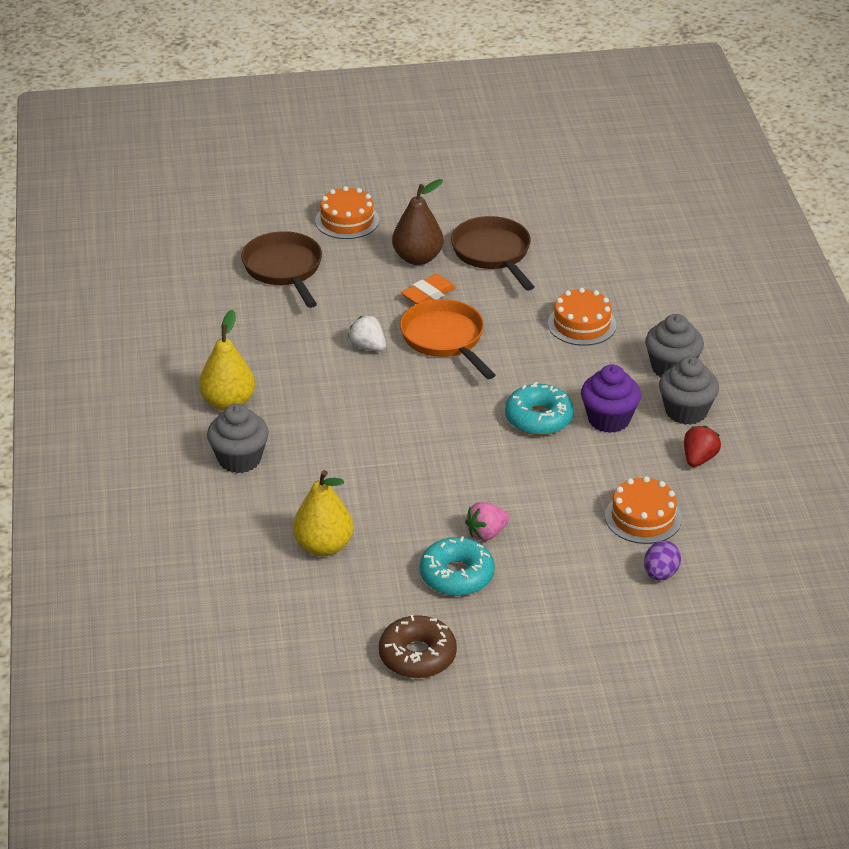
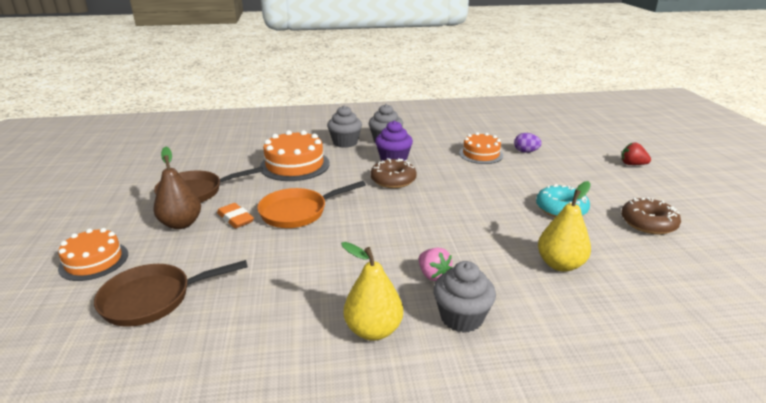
camera: 90 degrees left, 10 degrees down
white strawberry [348,315,386,352] -> none
pink strawberry [465,502,510,541] -> pink strawberry moved to [419,248,453,281]
turquoise donut [505,382,574,435] -> brown donut [370,158,417,188]
orange cake [548,288,616,346] -> orange cake [260,130,330,181], size x1.52
red strawberry [684,426,721,467] -> red strawberry moved to [621,143,651,165]

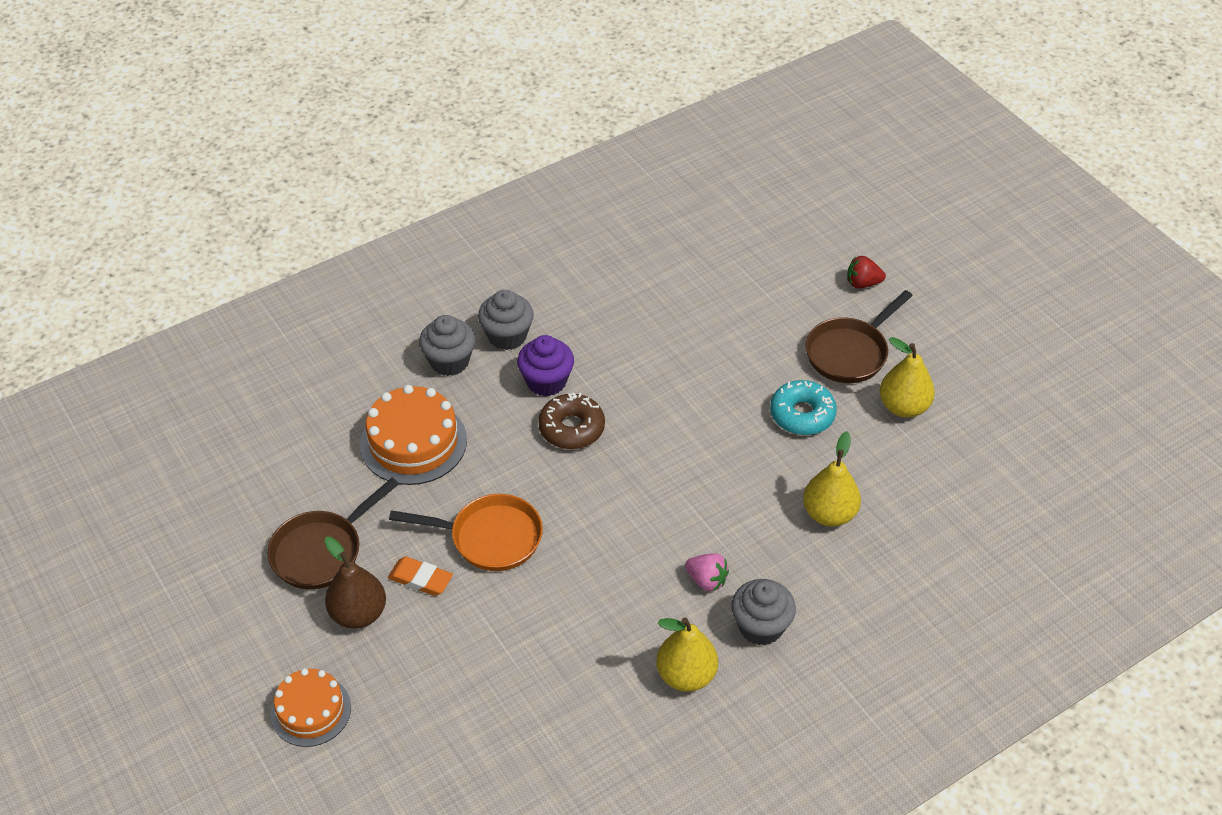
camera: 25 degrees left, 20 degrees up
brown pan [94,260,248,327] -> brown pan moved to [806,290,913,383]
orange pan [257,181,366,228] -> orange pan turned 120 degrees counterclockwise [389,494,543,571]
orange cake [459,132,503,164] -> none
purple egg [514,133,542,153] -> none
brown donut [621,198,681,235] -> yellow pear [880,337,935,418]

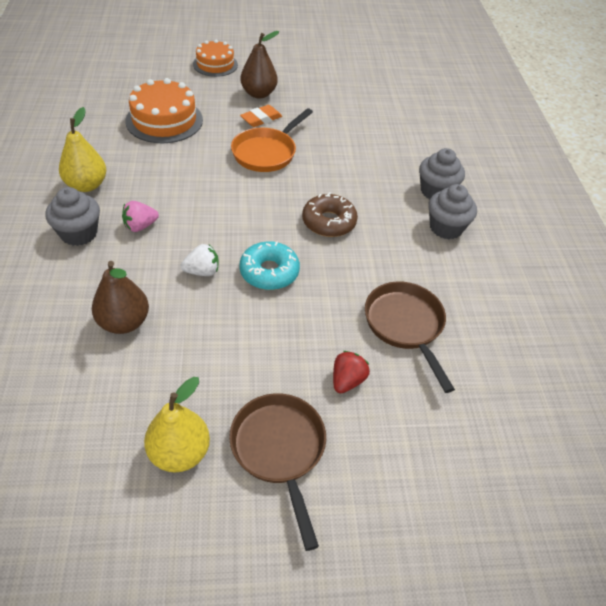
camera: 115 degrees right, 0 degrees up
brown pan [267,478,399,590] -> brown pan moved to [365,282,455,393]
orange cake [360,385,467,485] -> orange cake moved to [125,78,203,143]
purple cupcake [517,335,574,396] -> none
turquoise donut [770,380,837,435] -> turquoise donut moved to [240,241,300,290]
yellow pear [803,431,861,527] -> brown pear [92,261,149,334]
red strawberry [847,256,886,288] -> red strawberry moved to [333,351,370,393]
none -> white strawberry [181,244,219,276]

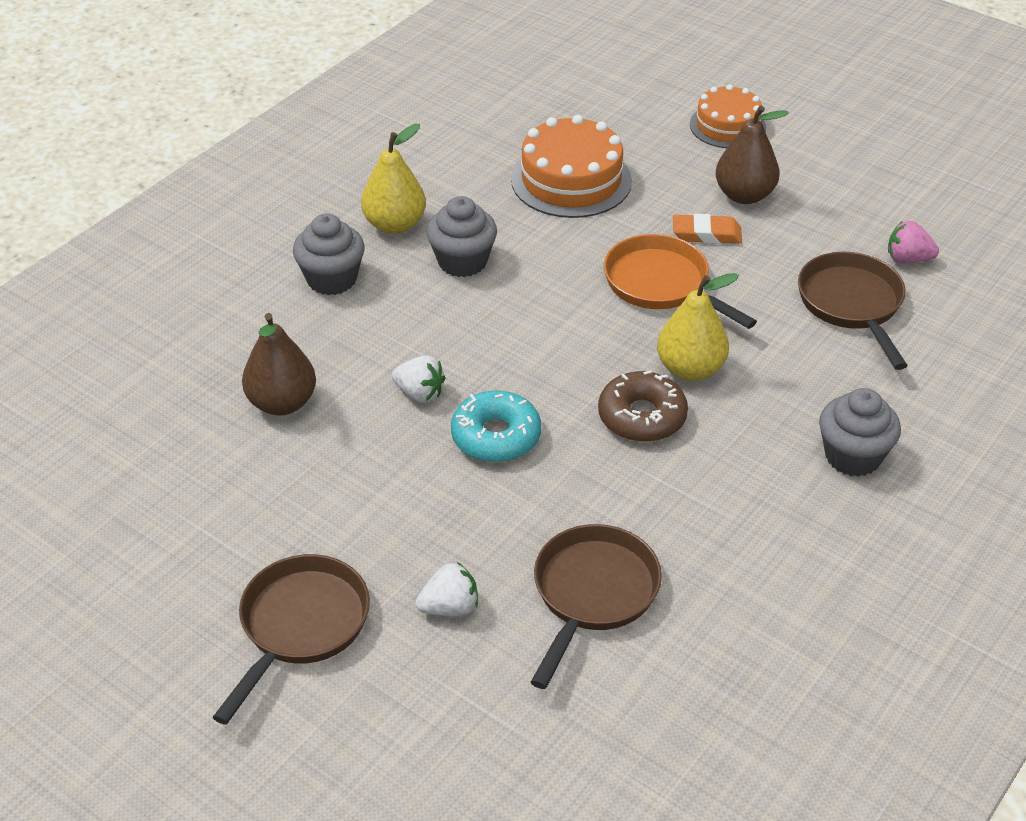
camera: 45 degrees right, 5 degrees down
pink strawberry [122,201,159,232] -> pink strawberry moved to [888,221,939,263]
yellow pear [144,377,210,473] -> yellow pear moved to [657,273,739,381]
orange pan [231,108,313,172] -> orange pan turned 60 degrees clockwise [604,234,757,329]
red strawberry [333,351,370,393] -> white strawberry [416,562,478,616]
grey cupcake [428,184,477,239] -> grey cupcake moved to [426,196,497,277]
none -> brown pan [798,252,908,370]

